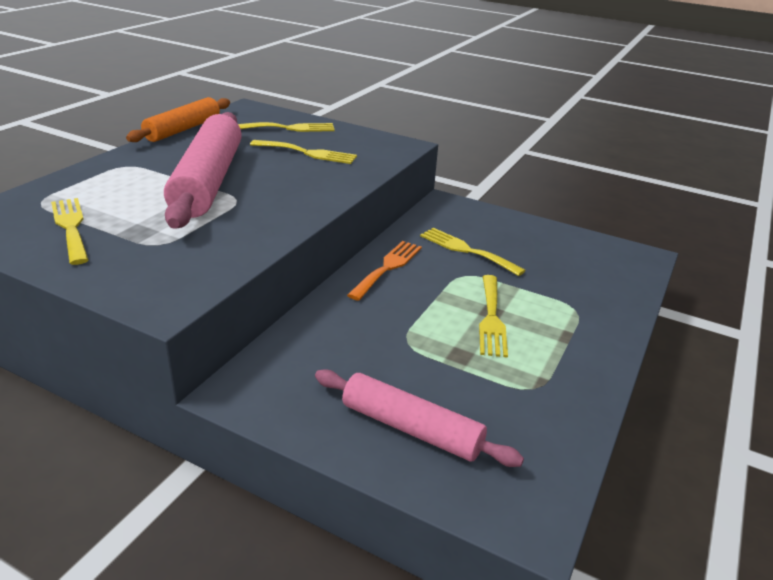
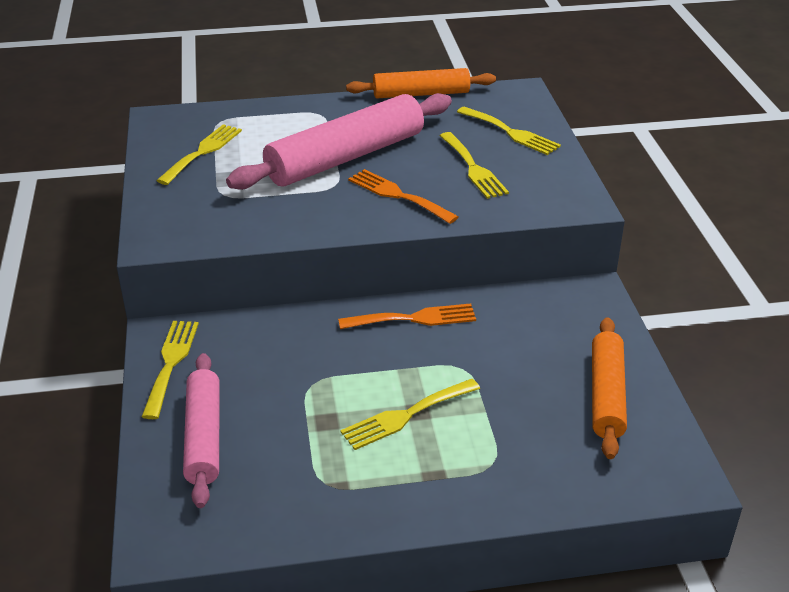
camera: 55 degrees right, 5 degrees up
yellow fork [420,228,526,276] -> yellow fork moved to [142,321,199,419]
none -> orange fork [348,169,459,224]
none -> orange rolling pin [592,317,627,459]

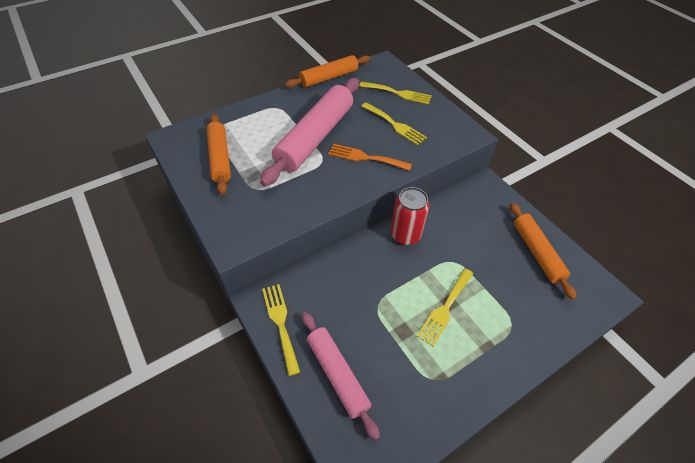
camera: 25 degrees left, 15 degrees up
yellow fork [156,124,242,185] -> orange rolling pin [207,114,231,195]
orange fork [338,304,476,329] -> red can [391,187,429,245]

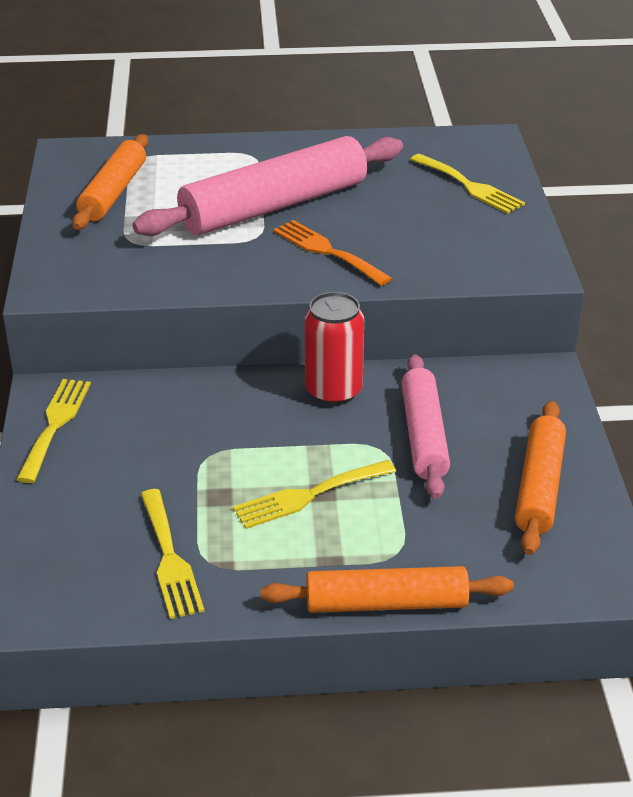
camera: 30 degrees right, 15 degrees down
orange rolling pin [285,55,370,88] -> orange rolling pin moved to [261,566,514,613]
pink rolling pin [302,312,380,440] -> pink rolling pin moved to [401,354,450,499]
yellow fork [361,102,427,145] -> yellow fork moved to [141,489,204,619]

